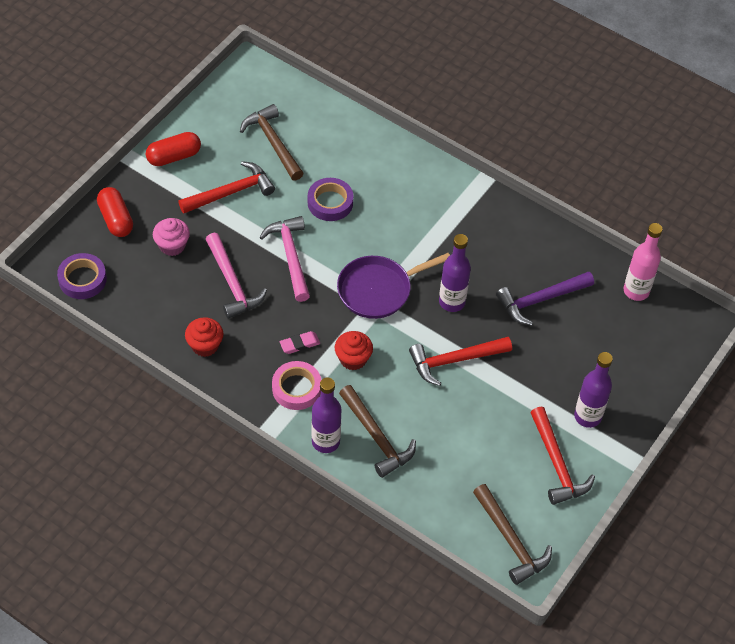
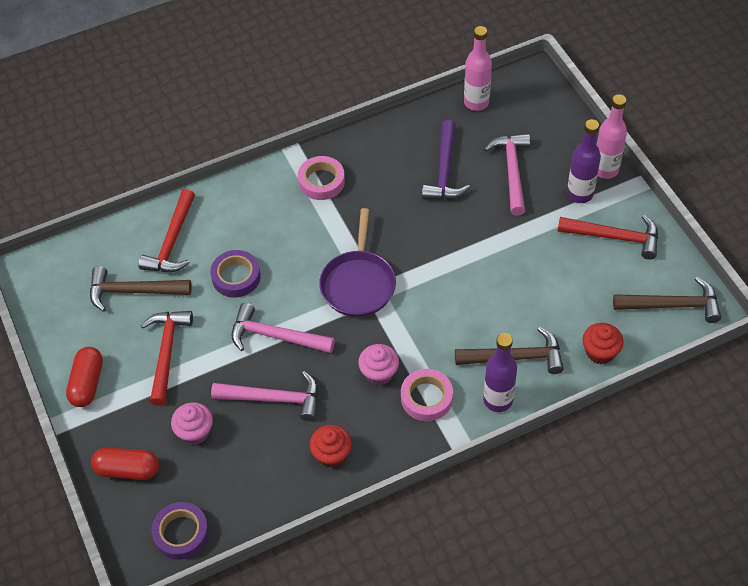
camera: 55 degrees left, 0 degrees up
pink eraser [280,331,320,354] -> pink cupcake [358,344,399,385]
red cupcake [335,331,373,370] -> red cupcake moved to [583,323,624,364]
red hammer [409,337,512,386] -> red hammer moved to [138,189,195,272]
purple bottle [439,234,471,312] -> none
none -> pink tape [298,156,345,200]
none -> pink hammer [484,134,530,216]
none -> pink bottle [596,94,627,179]

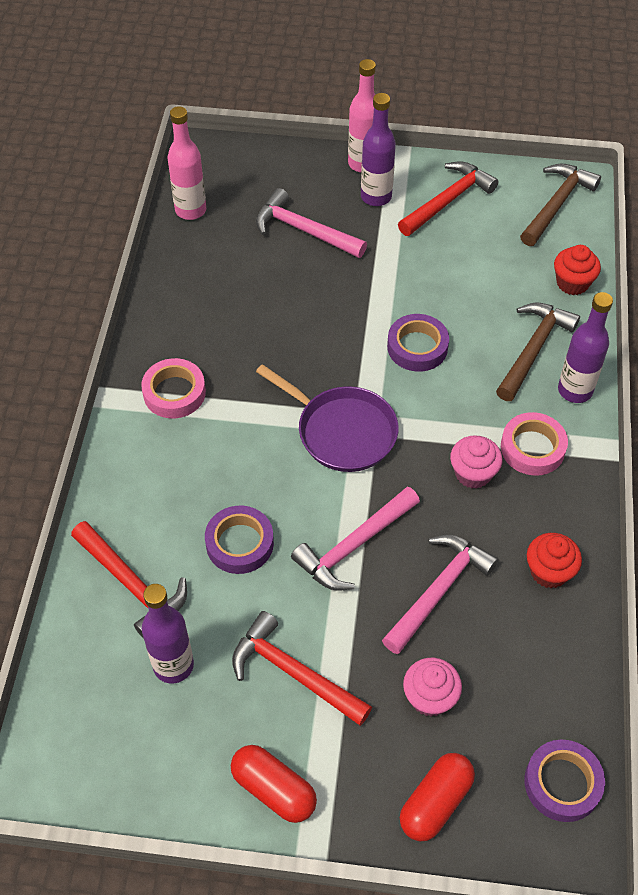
camera: 60 degrees left, 0 degrees up
brown hammer [90,266,192,312] -> purple bottle [142,584,194,683]
purple hammer [422,120,470,199] -> none
none -> purple tape [387,314,449,372]

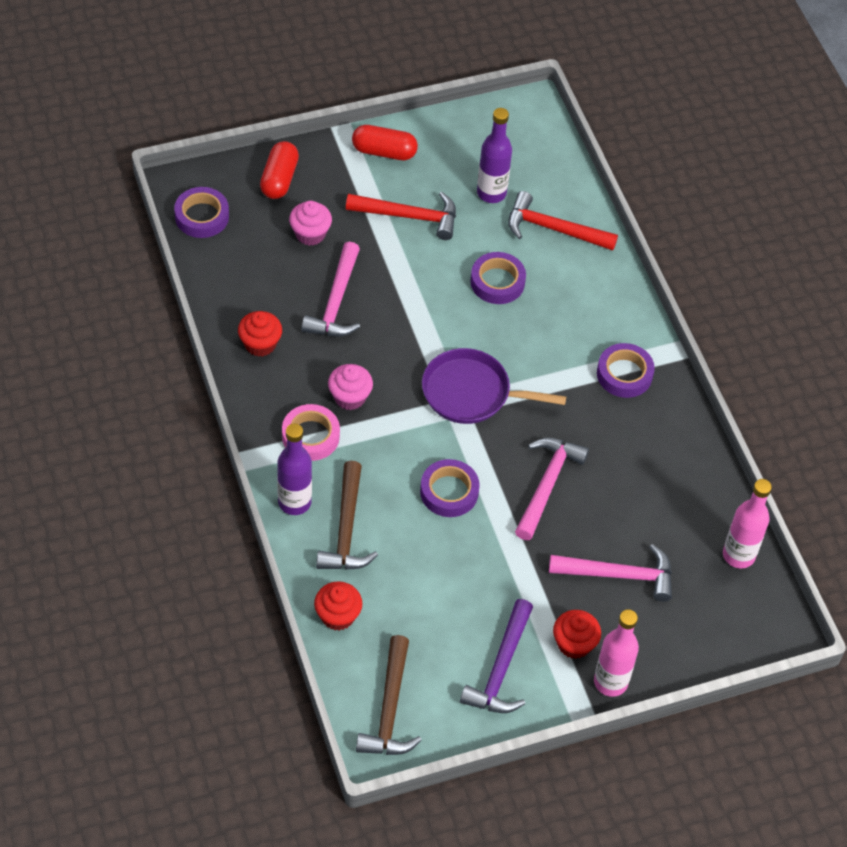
camera: 150 degrees right, 0 degrees up
pink tape [141,358,206,418] -> purple tape [597,343,655,398]
pink hammer [291,487,420,591] -> pink hammer moved to [515,438,589,540]
purple bottle [361,93,396,206] -> red cupcake [553,610,601,659]
red hammer [398,161,498,236] -> purple hammer [460,599,533,713]

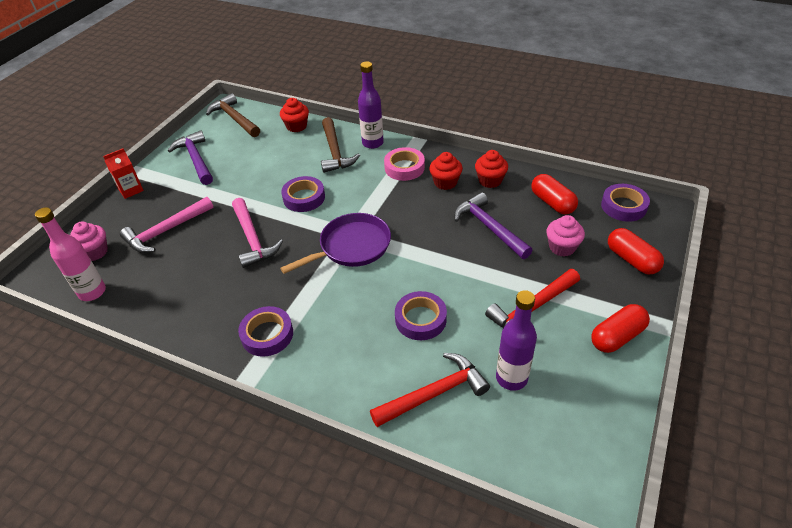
camera: 140 degrees right, 10 degrees down
pink hammer [301,242,360,337] -> purple hammer [454,192,533,259]
brown hammer [316,461,378,570] -> brown hammer turned 150 degrees counterclockwise [321,117,360,173]
pink cupcake [328,364,373,410] -> pink cupcake moved to [70,222,108,261]
red cupcake [553,610,601,659] -> red cupcake moved to [429,152,463,190]
pink bottle [594,609,639,697] -> red carton [103,148,144,199]
none -> red capsule [531,174,578,215]

